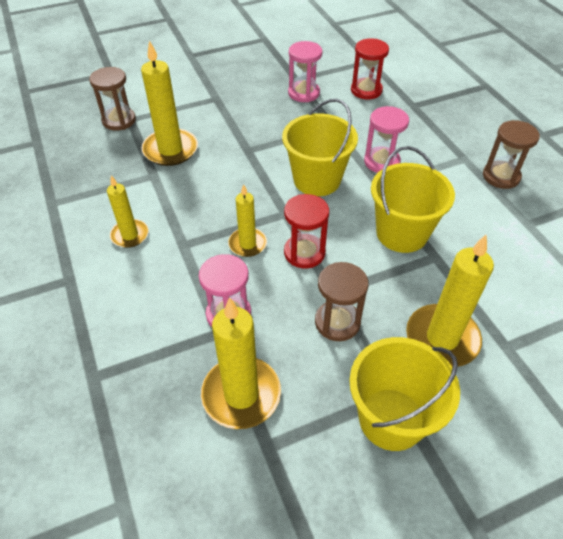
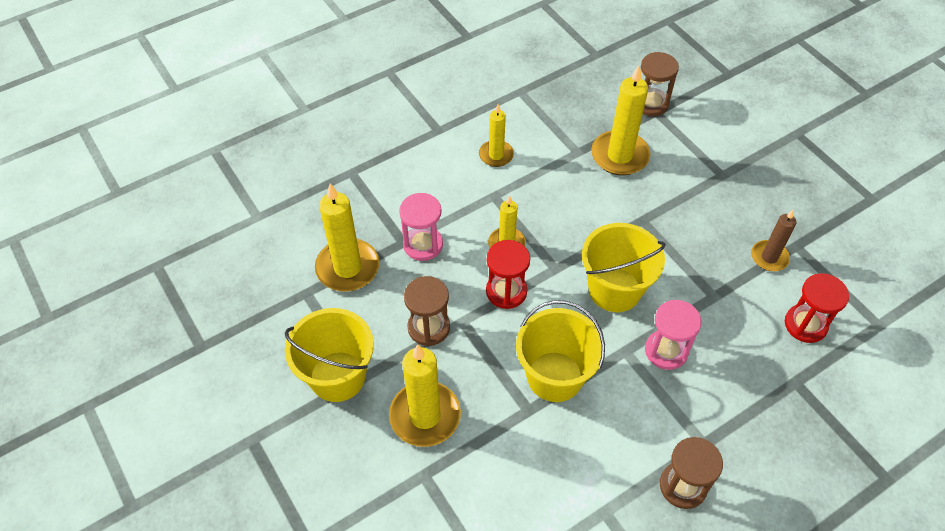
camera: 80 degrees right, 5 degrees up
pink hourglass [288,41,322,102] -> brown candle [751,209,797,271]

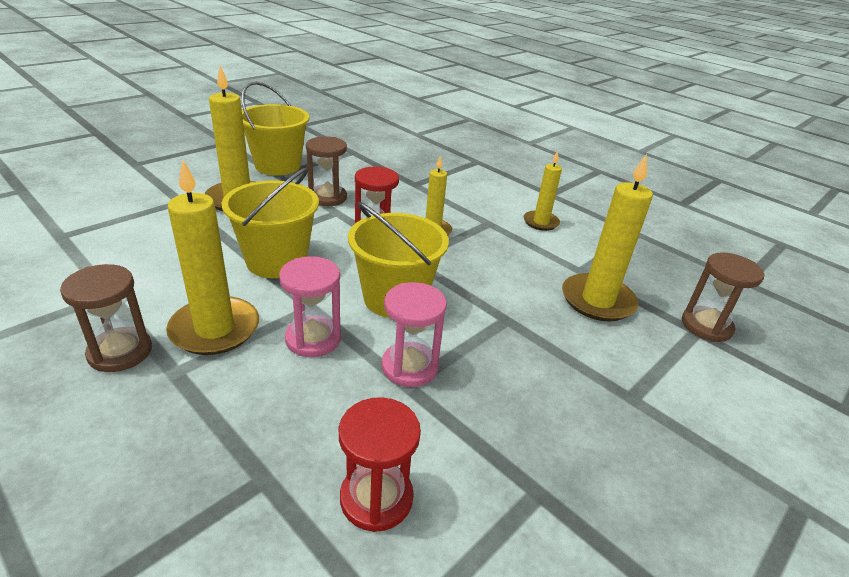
camera: 75 degrees right, 20 degrees down
yellow candle [315,184,379,291] -> yellow candle moved to [166,159,259,355]
pink hourglass [399,193,443,261] -> pink hourglass moved to [382,282,447,387]
brown candle [751,209,797,271] -> none

